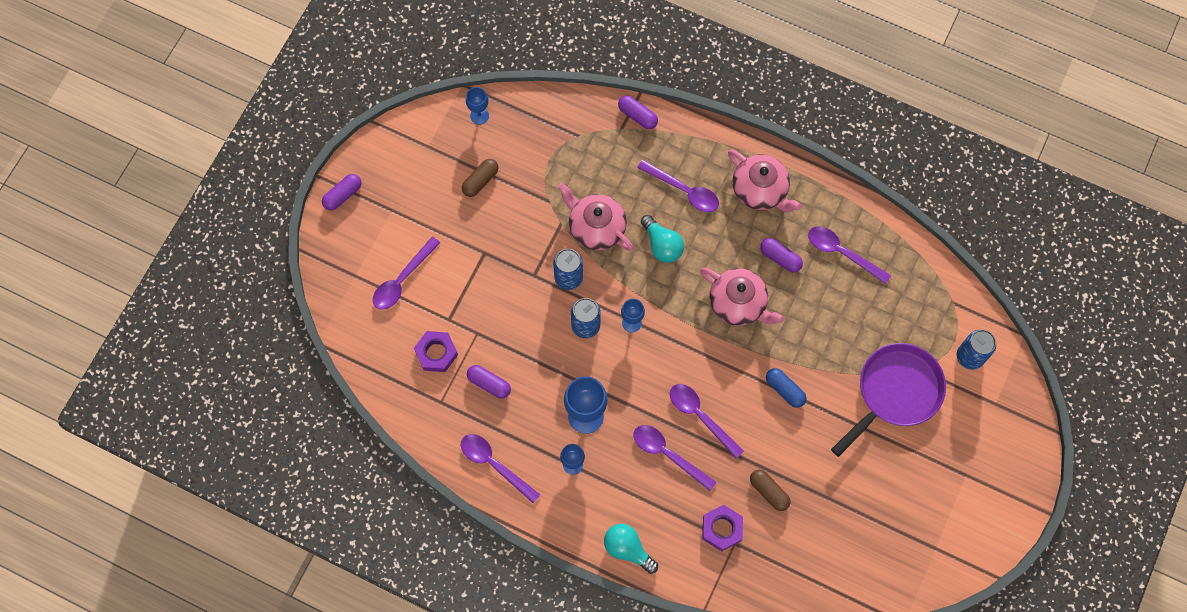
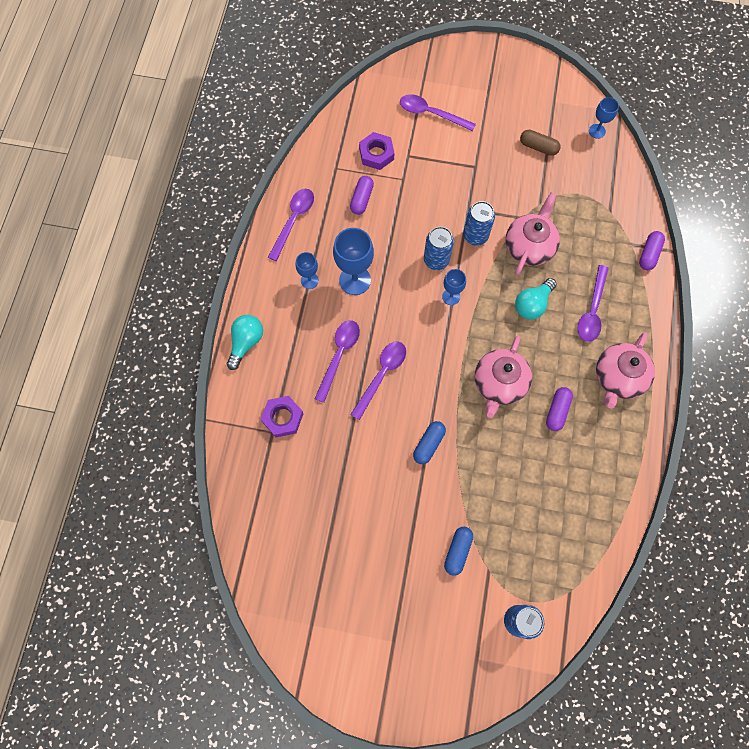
camera: 75 degrees right, 0 degrees up
purple capsule [322,174,362,211] -> none
brown capsule [750,469,790,511] -> none
purple spoon [808,226,891,284] -> none
purple pan [831,343,946,457] -> blue capsule [444,527,473,576]

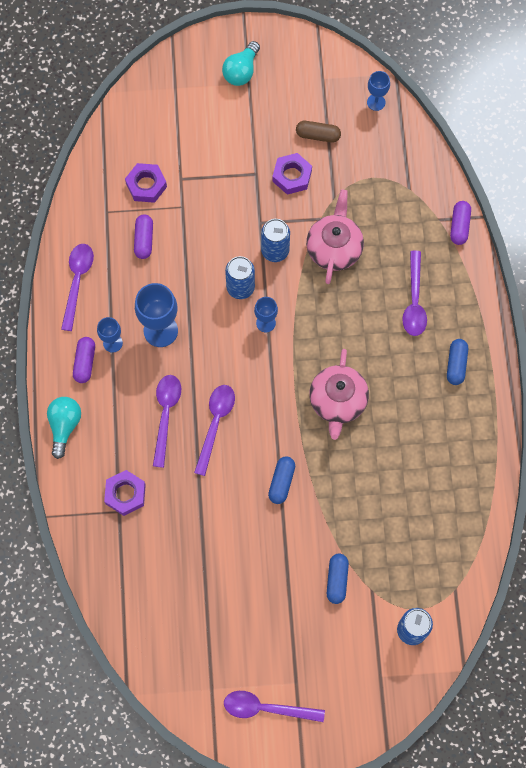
camera: 15 degrees left, 0 degrees up
purple spoon [400,94,476,131] -> purple spoon moved to [224,691,325,722]
turquoise light bulb [515,278,557,320] -> turquoise light bulb moved to [222,41,260,86]
purple capsule [546,387,573,431] -> purple capsule moved to [73,337,95,383]
pink teapot [596,332,655,409] -> blue capsule [447,339,468,385]
none -> purple nut [272,153,312,195]

